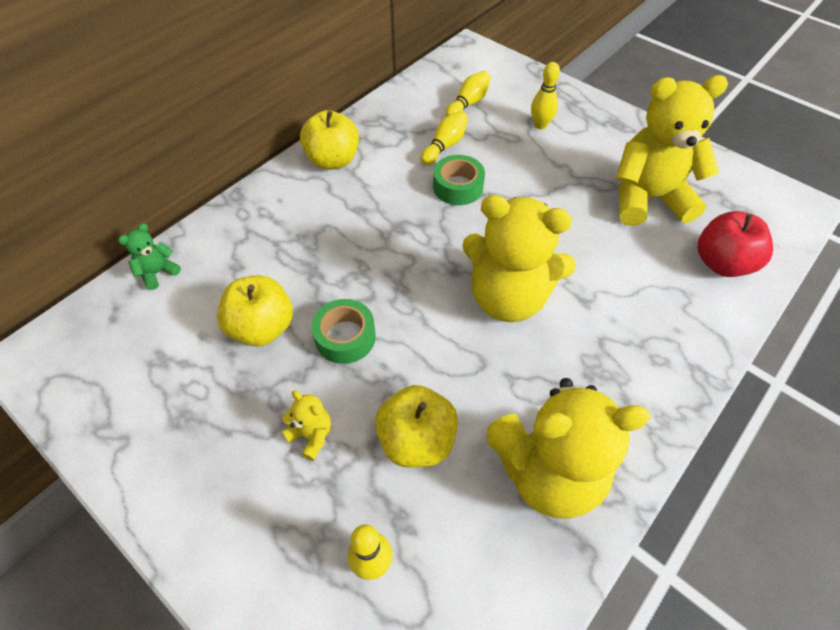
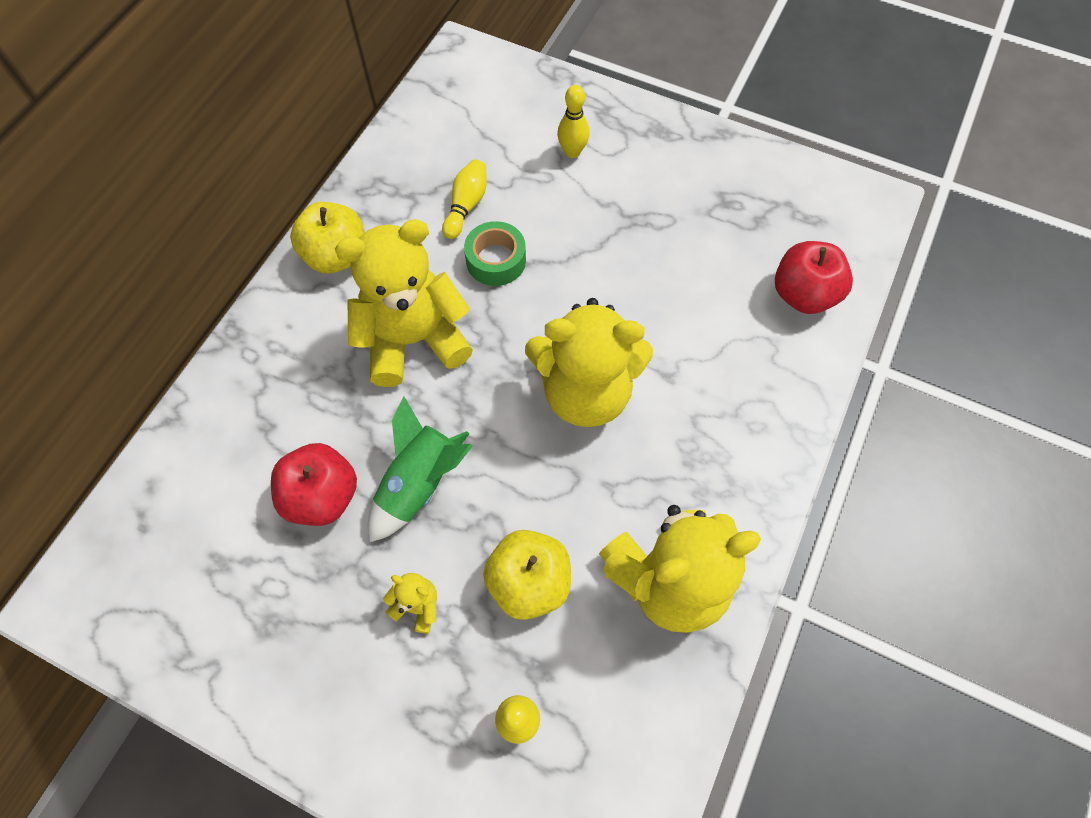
camera: 15 degrees left, 10 degrees up
green teddy bear [118,224,181,290] -> none
yellow apple [217,275,293,347] -> red apple [271,443,357,526]
green tape [312,299,376,364] -> green rocket [368,396,473,542]
yellow bowling pin [445,71,491,116] -> none
yellow teddy bear [616,75,728,226] -> yellow teddy bear moved to [335,219,473,387]

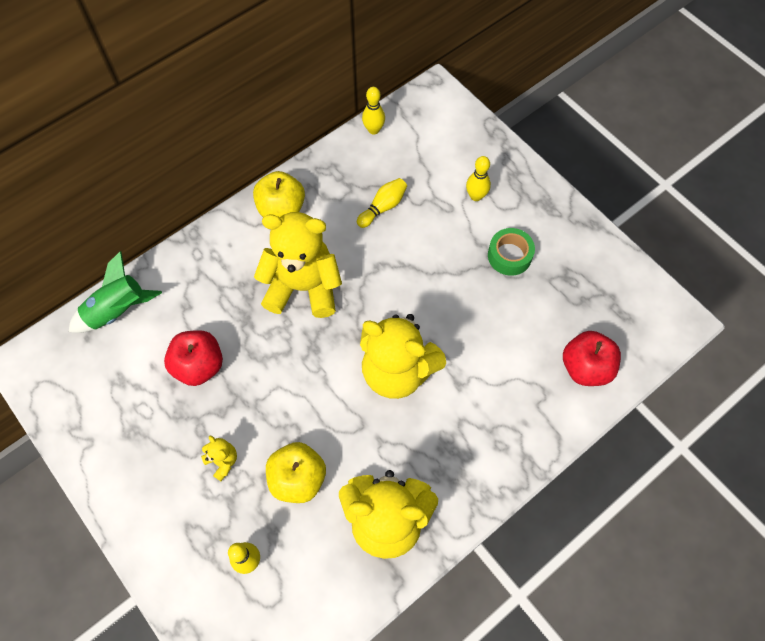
camera: 25 degrees right, 0 degrees up
green rocket [368,396,473,542] -> green rocket moved to [69,251,162,333]
green tape [464,221,526,286] -> green tape moved to [488,228,535,276]
none -> yellow bowling pin [362,87,385,135]

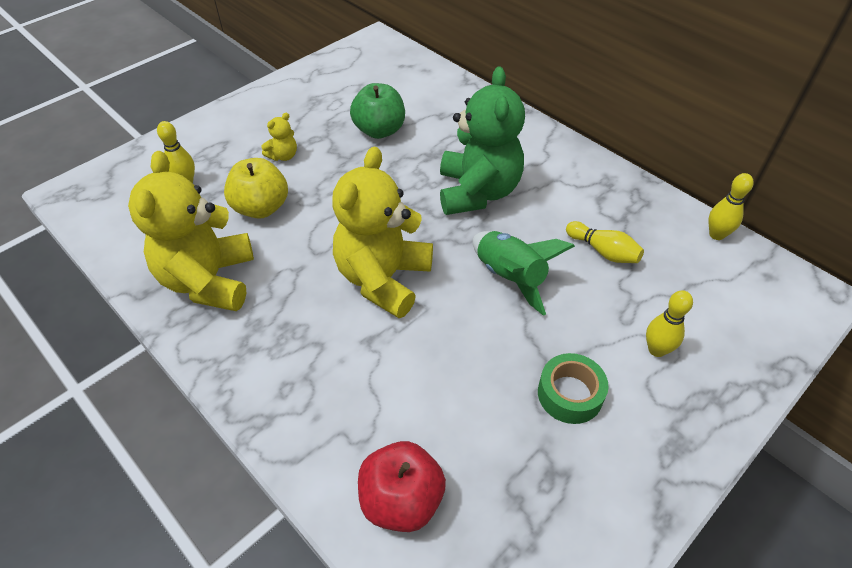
camera: 85 degrees right, 15 degrees down
green rocket [69,251,162,333] -> green rocket moved to [472,231,575,316]
red apple [164,330,223,386] -> green apple [350,83,405,139]
yellow apple [253,171,305,218] -> none
yellow teddy bear [254,212,342,318] -> green teddy bear [440,67,525,215]

